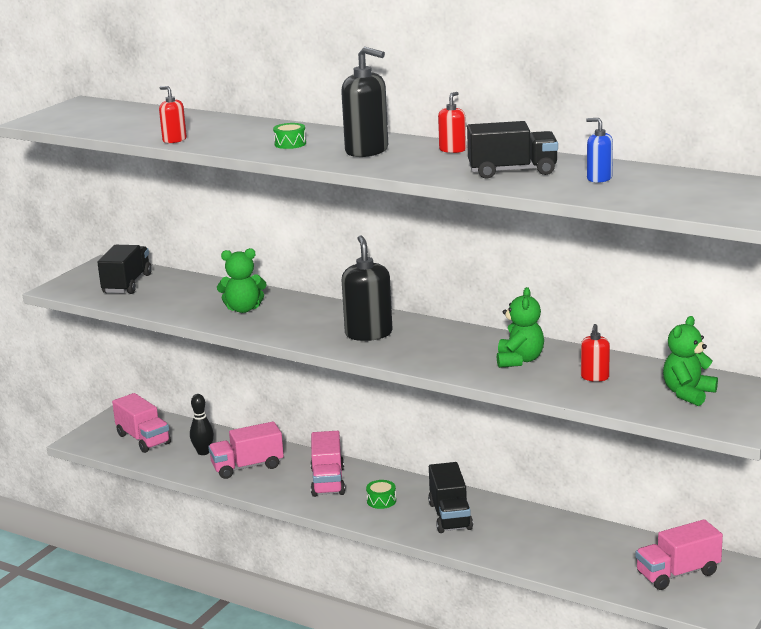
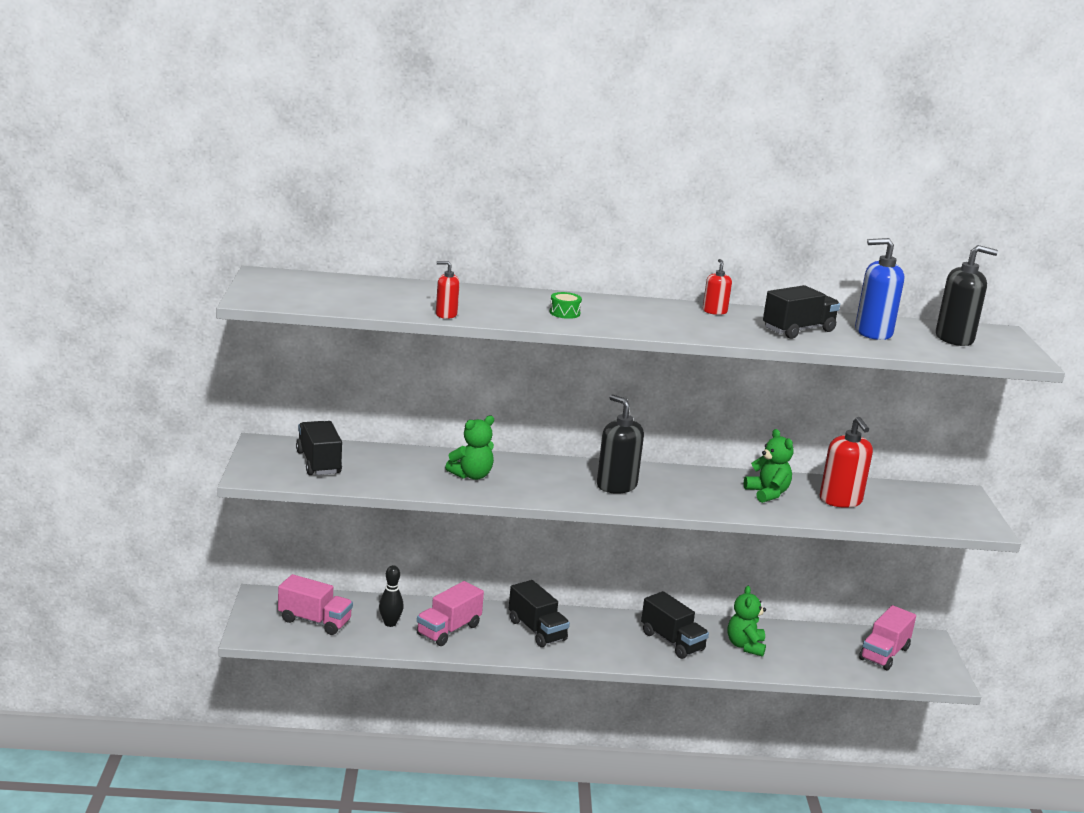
camera: 35 degrees left, 0 degrees up
pink truck [311,431,345,497] -> black truck [509,580,570,647]
black soap dispenser [341,47,388,157] -> black soap dispenser moved to [936,245,998,346]
green drum [366,480,396,509] -> none
red soap dispenser [581,324,610,382] -> red soap dispenser [820,417,873,508], size x1.83
blue soap dispenser [586,118,613,183] -> blue soap dispenser [855,238,904,340], size x1.83
green teddy bear [663,316,718,406] -> green teddy bear moved to [727,586,766,657]

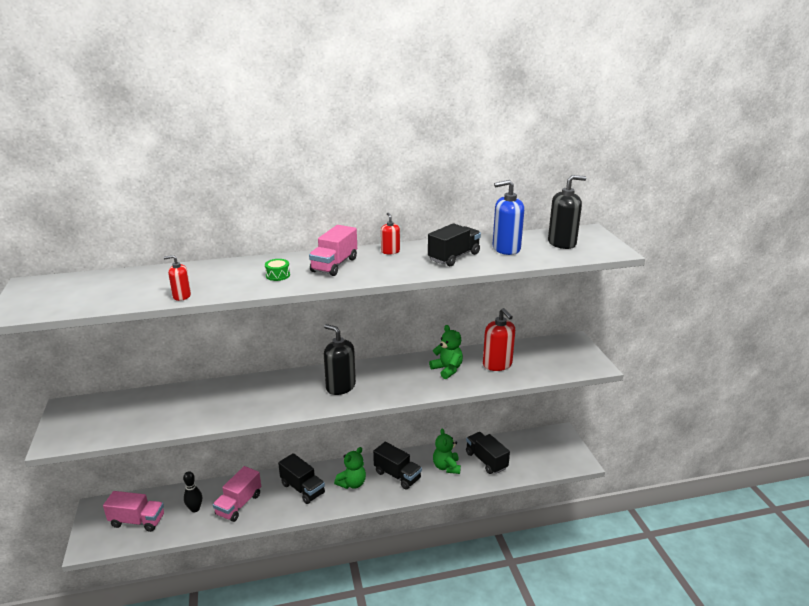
camera: 10 degrees left, 5 degrees up
black truck [296,421,342,475] -> black truck moved to [466,432,510,474]
green teddy bear [445,416,494,480] -> green teddy bear moved to [334,447,366,489]
pink truck [859,605,916,670] -> pink truck moved to [309,225,357,276]

